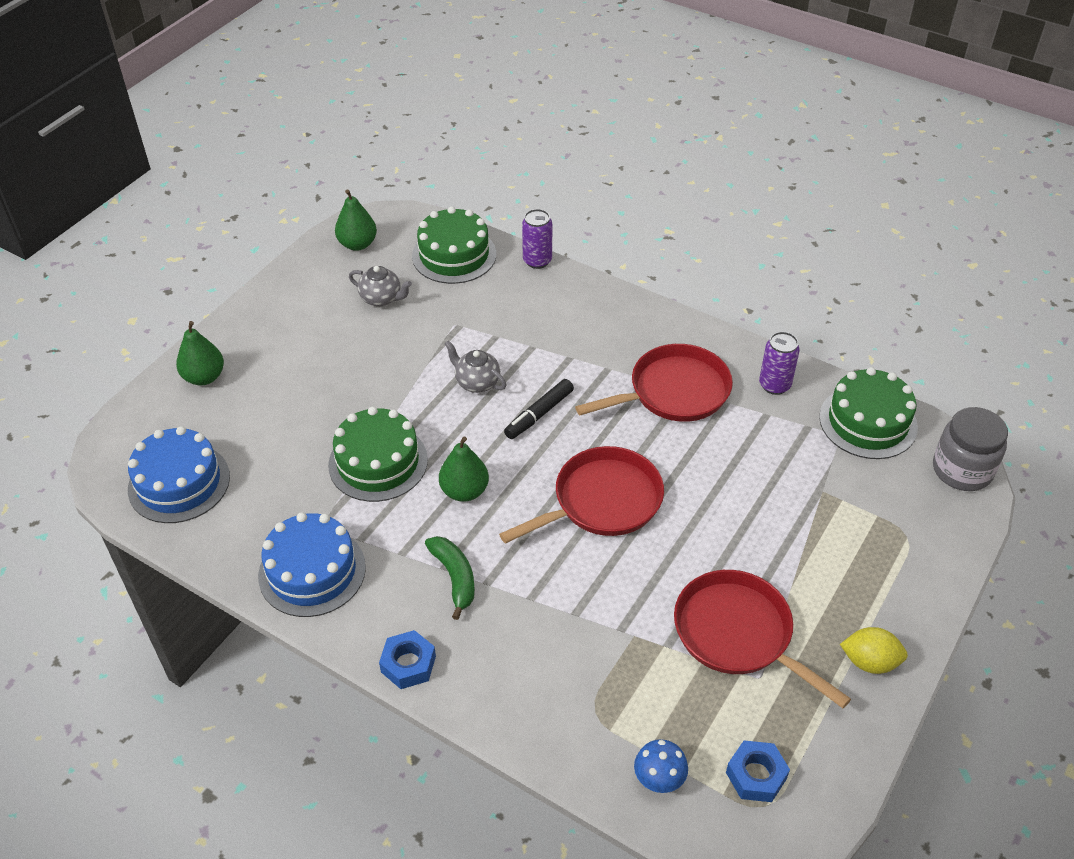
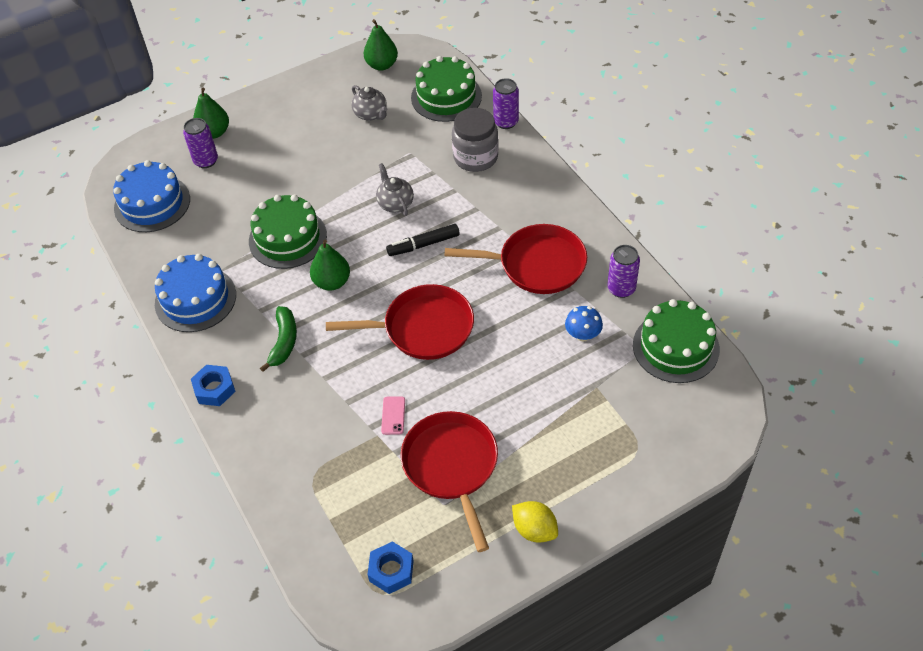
camera: 30 degrees right, 5 degrees up
blue mushroom [634,739,688,793] -> blue mushroom moved to [565,306,603,342]
grey jar [933,407,1008,491] -> grey jar moved to [452,108,499,172]
none -> purple can [183,118,218,168]
none -> pink phone [381,397,405,435]

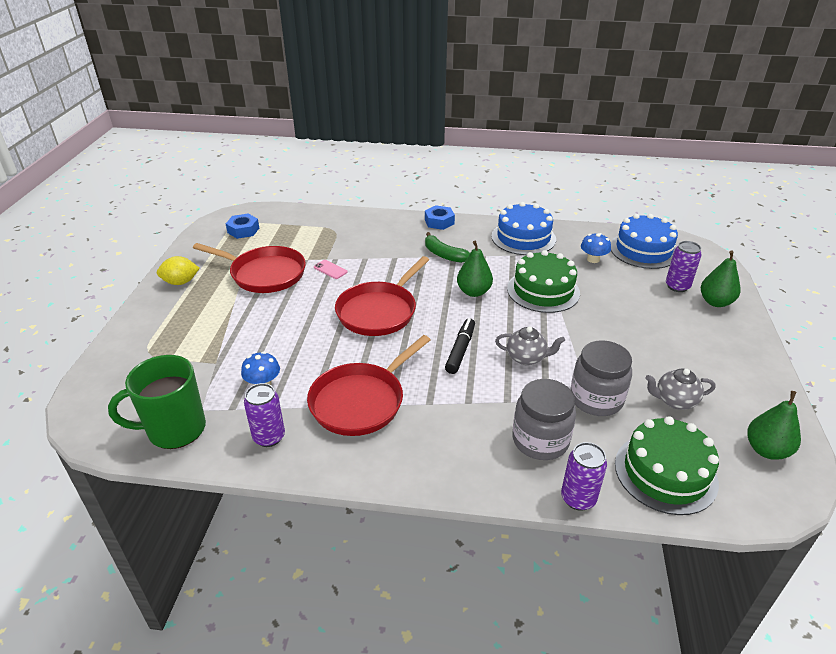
camera: 125 degrees right, 15 degrees down
green cake [633,299,720,383] -> green mug [108,355,206,449]
none -> grey jar [570,340,632,416]
none -> blue mushroom [581,233,611,263]

